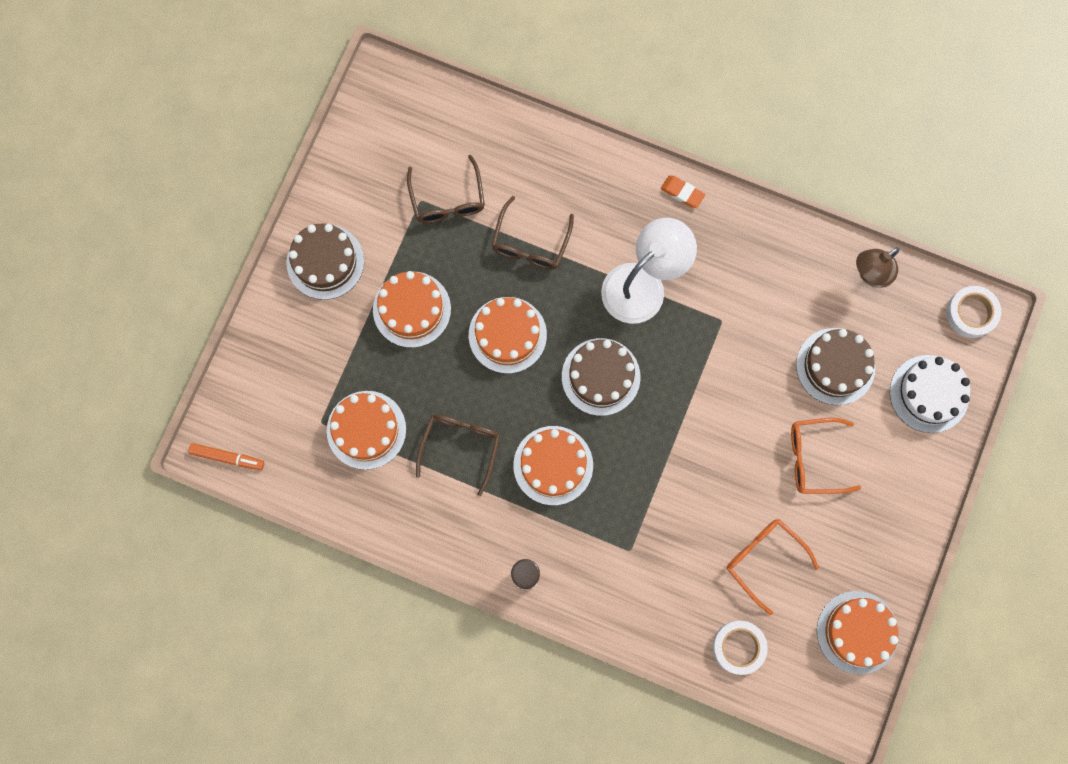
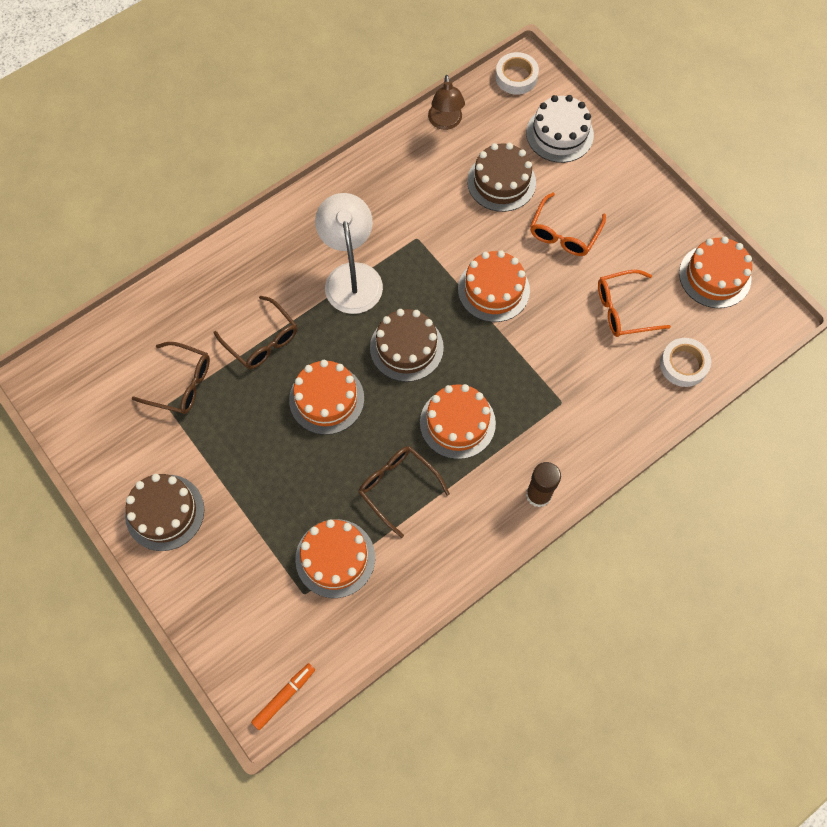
camera: 60 degrees left, 10 degrees down
orange cake [373,271,451,348] -> orange cake moved to [458,250,530,322]
orange eraser [661,176,705,208] -> none

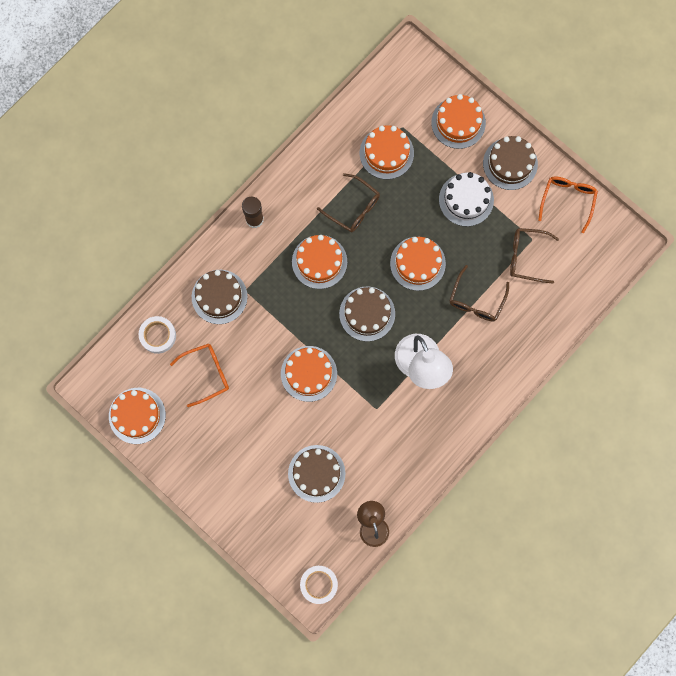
camera: 170 degrees right, 10 degrees up
brown glasses [214,296,297,369] -> brown glasses turned 105 degrees counterclockwise [449,265,509,322]
orange marker [251,663,315,730] -> none
white cake [526,95,594,163] -> white cake moved to [439,172,494,227]
orange glasses [530,193,606,256] -> orange glasses moved to [538,176,598,233]
none -> brown cake [192,270,248,324]
none -> orange cake [431,94,486,149]

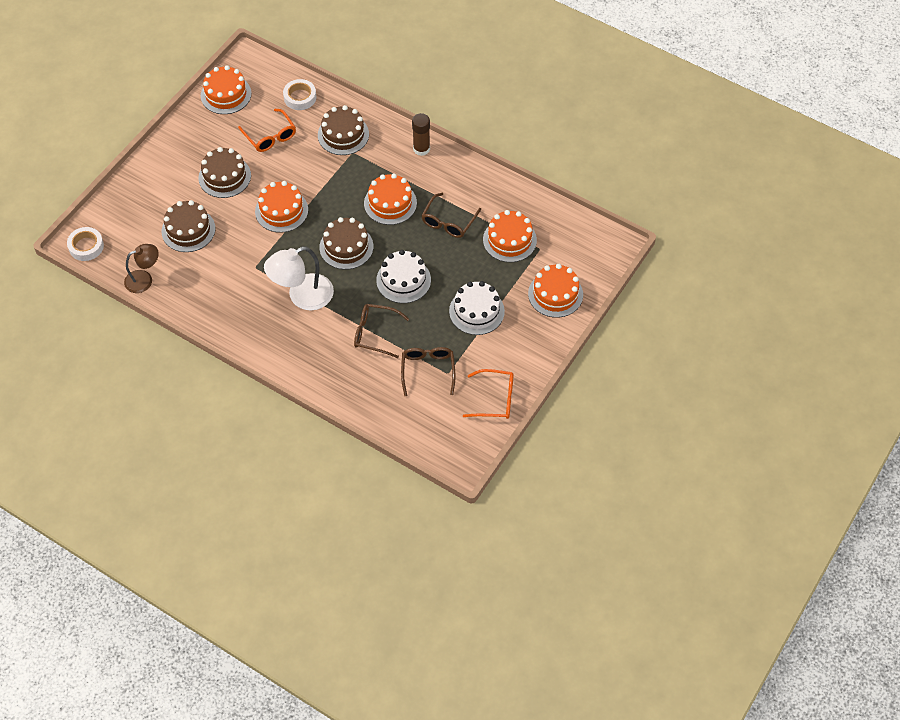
camera: 80 degrees right, 20 degrees down
orange cake [390,237,446,291] -> white cake [376,250,431,303]
brown cake [483,136,538,190] -> brown cake moved to [198,147,251,198]

